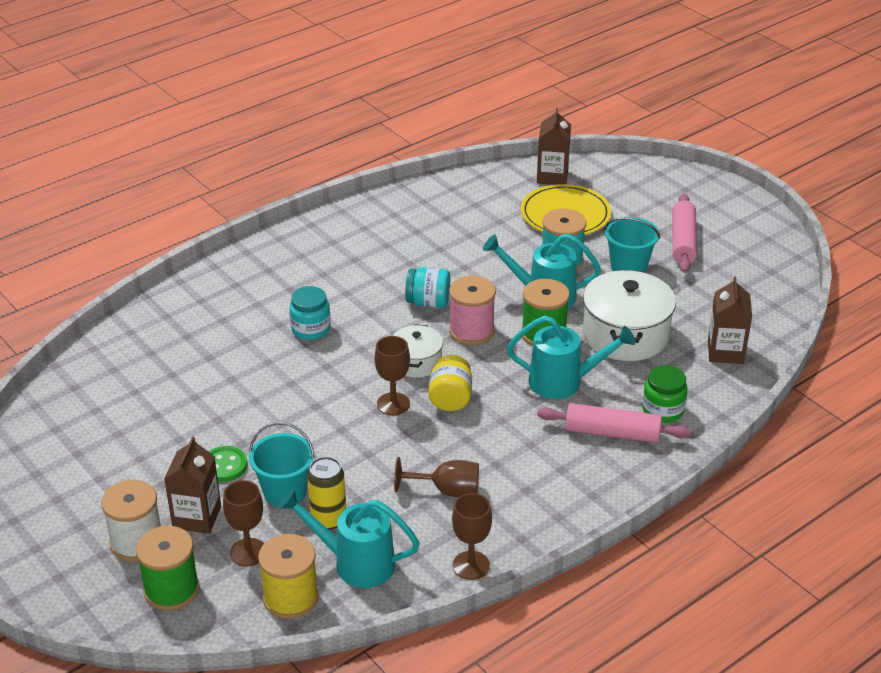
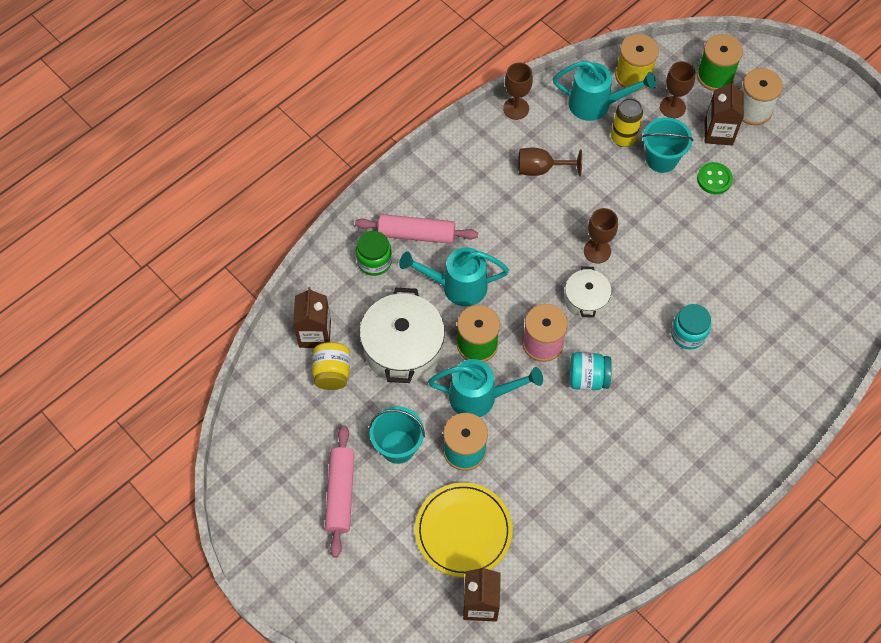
camera: 175 degrees right, 25 degrees up
yellow jar [428,355,472,411] -> yellow jar moved to [312,342,350,390]

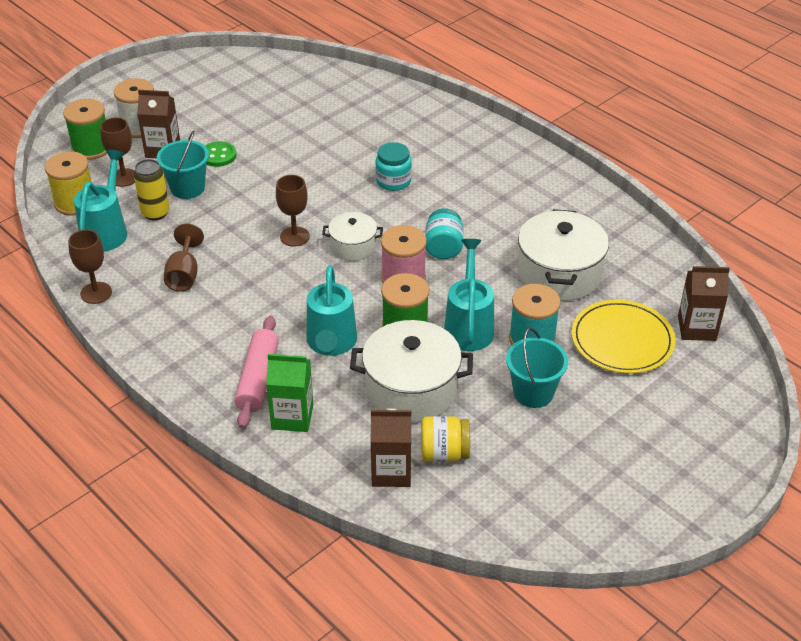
camera: 90 degrees left, 20 degrees down
pink rolling pin [325,425,355,558] -> none
green jar [356,231,392,276] -> green carton [266,354,313,432]
none -> white pot [518,209,609,301]

